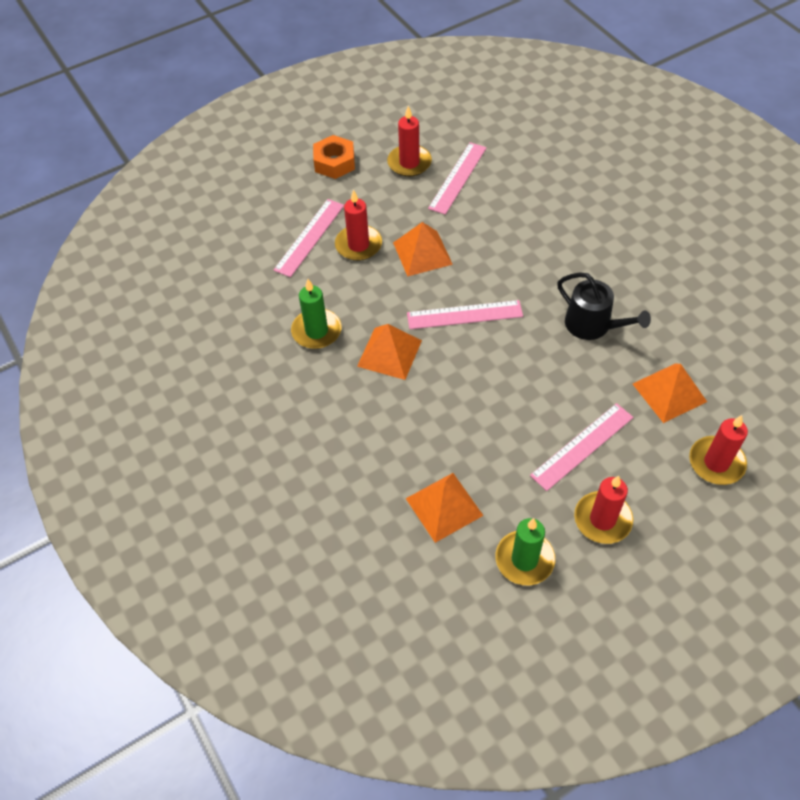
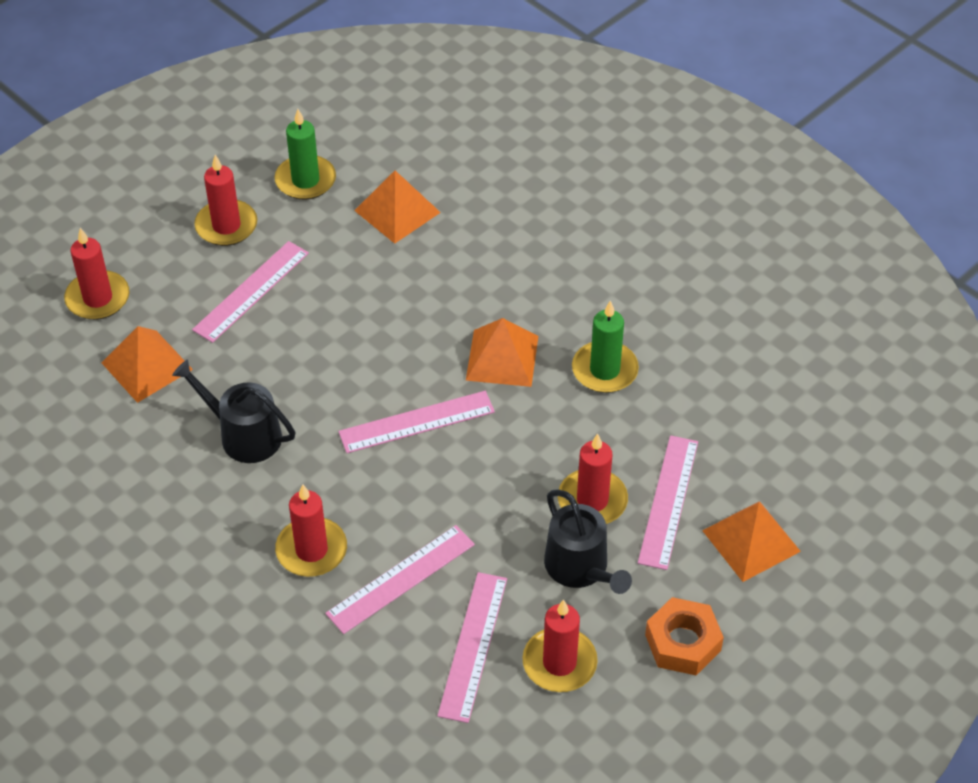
camera: 165 degrees right, 5 degrees down
orange pyramid [393,222,453,277] -> orange pyramid moved to [702,501,801,582]
none -> red candle [275,484,347,577]
none -> pink ruler [325,525,475,634]
none -> black watering can [544,489,632,594]

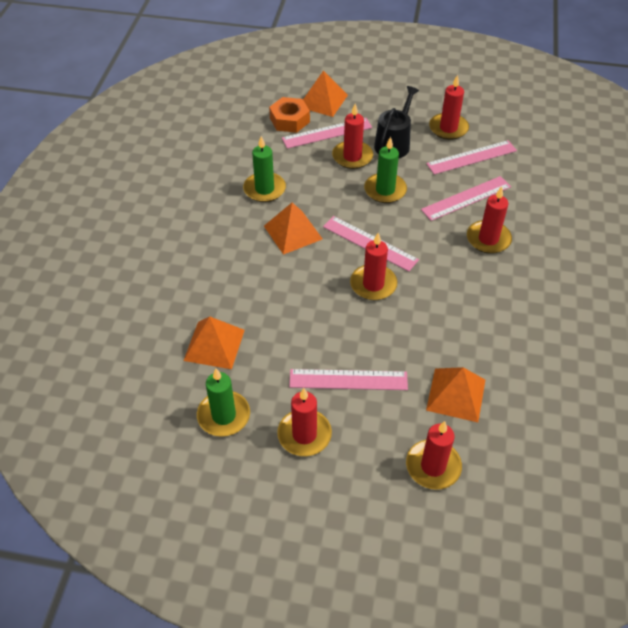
camera: 125 degrees left, 0 degrees up
black watering can [172,359,295,463] -> none
pink ruler [325,525,475,634] -> pink ruler turned 45 degrees counterclockwise [421,176,511,221]
orange nut [645,597,724,675] -> orange nut moved to [269,97,310,133]
none -> red candle [350,233,397,300]
none -> green candle [364,136,407,203]

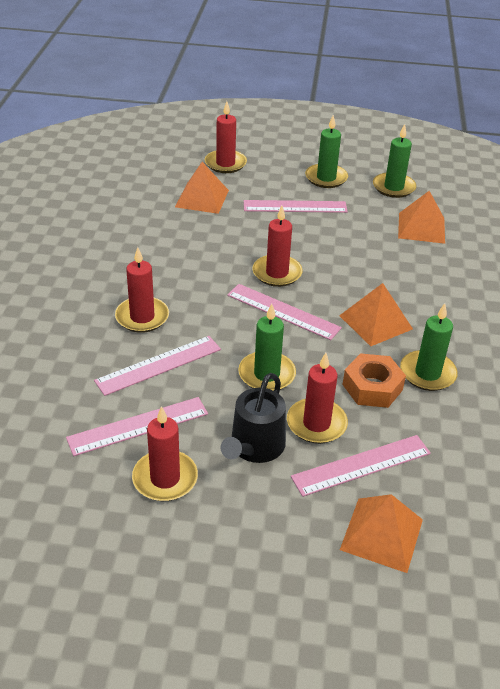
camera: 175 degrees right, 10 degrees down
orange nut [269,97,310,133] -> orange nut moved to [343,353,406,408]
red candle [277,388,332,456] -> green candle [305,115,348,188]

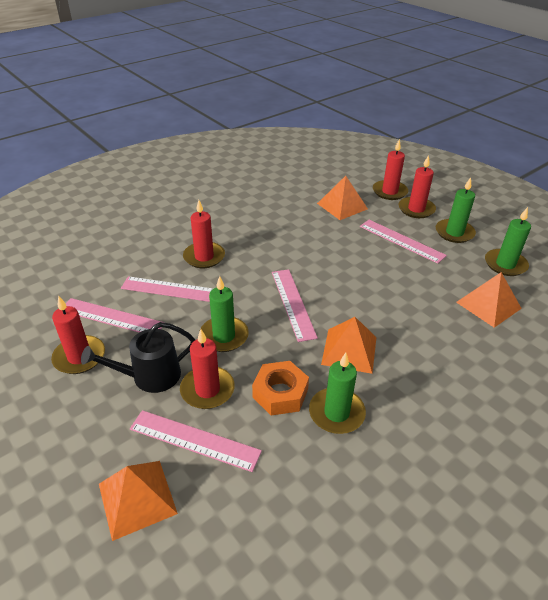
camera: 45 degrees right, 0 degrees up
red candle [252,206,303,287] -> red candle moved to [398,155,436,218]

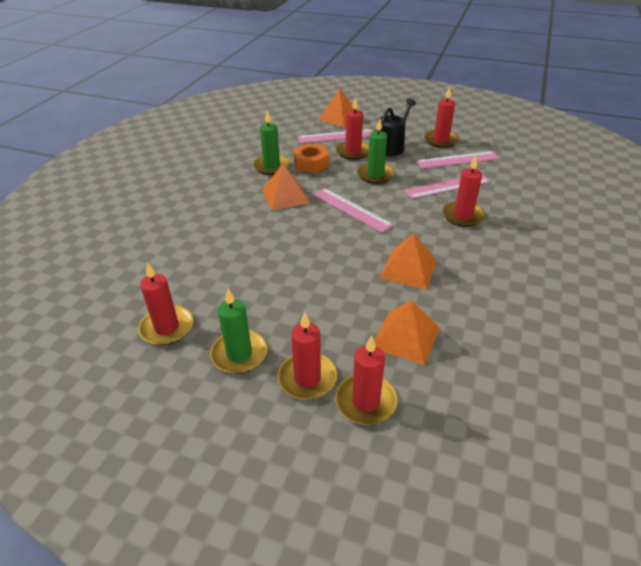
camera: 150 degrees right, 0 degrees up
pink ruler [360,220,447,264] -> none
orange pyramid [456,272,522,328] -> orange pyramid moved to [380,233,437,290]
green candle [485,207,531,276] -> red candle [138,262,193,345]

